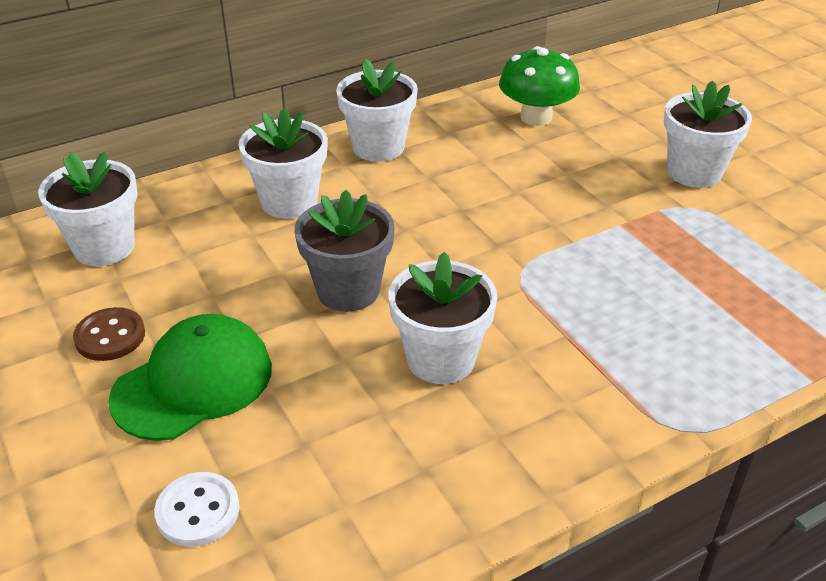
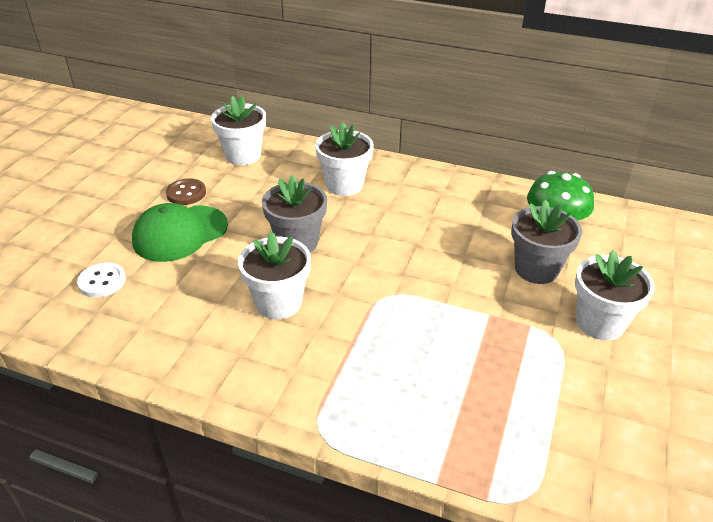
camera: 50 degrees right, 0 degrees up
green cap [108,314,272,441] -> green cap turned 135 degrees clockwise [132,203,228,262]
white flower pot [336,59,418,162] -> none
none -> grey flower pot [511,200,582,284]

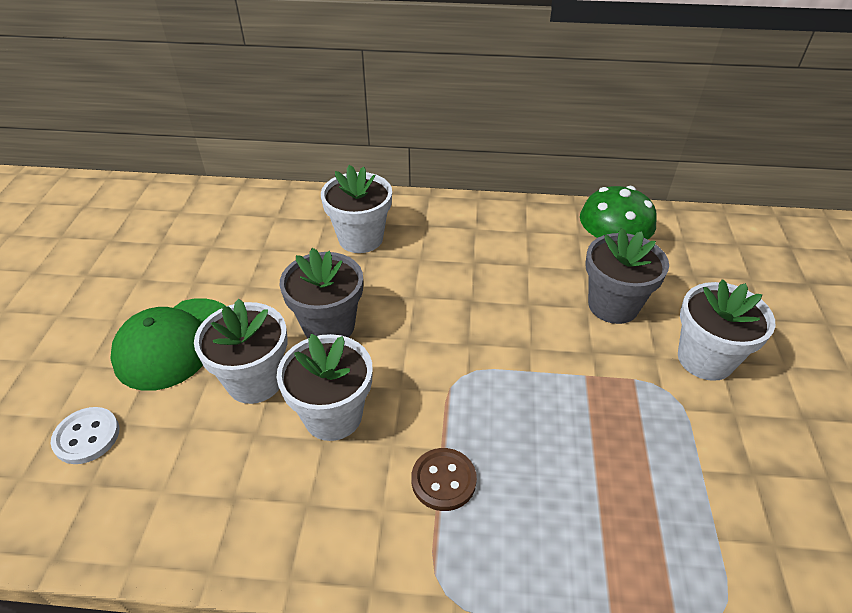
camera: 15 degrees left, 5 degrees up
brown button [166,178,206,205] -> brown button moved to [411,448,477,511]
white flower pot [211,95,266,165] -> white flower pot moved to [194,299,287,404]

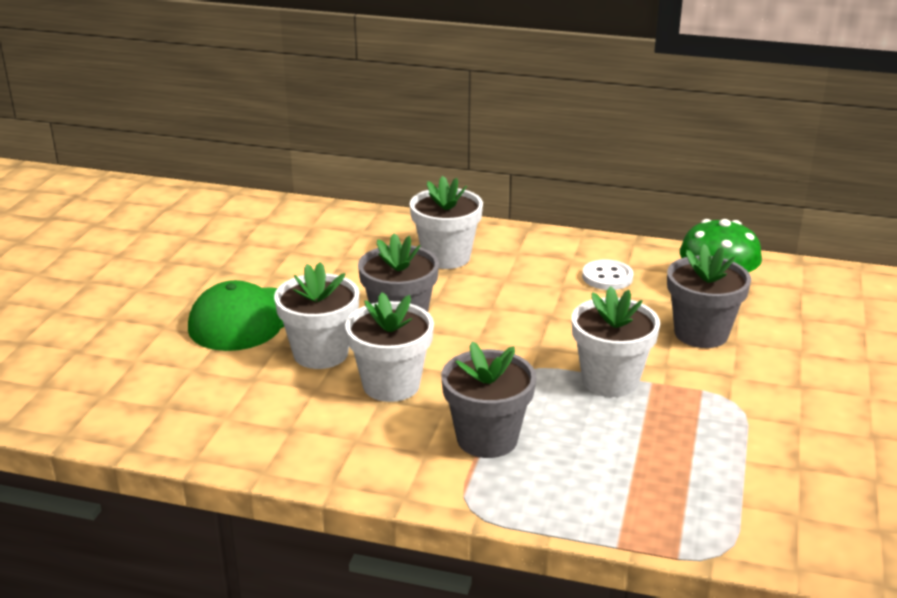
camera: 10 degrees right, 15 degrees down
white button [51,407,119,464] -> white button moved to [582,259,633,290]
brown button [411,448,477,511] -> grey flower pot [441,342,536,458]
white flower pot [678,279,775,381] -> white flower pot moved to [572,286,660,397]

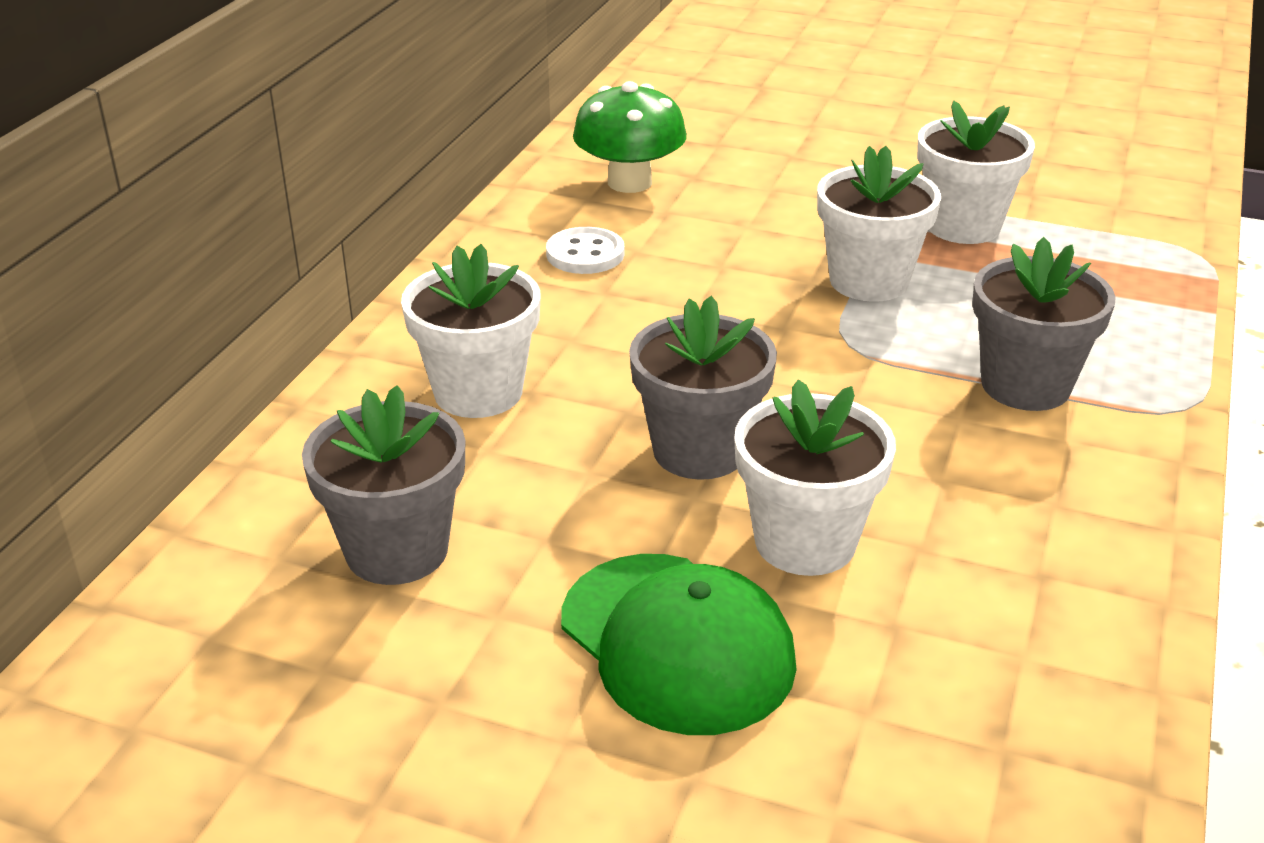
camera: 85 degrees left, 5 degrees up
white flower pot [345,292,434,402] -> white flower pot moved to [917,101,1035,244]
grey flower pot [667,244,751,348] -> grey flower pot moved to [302,385,465,585]

